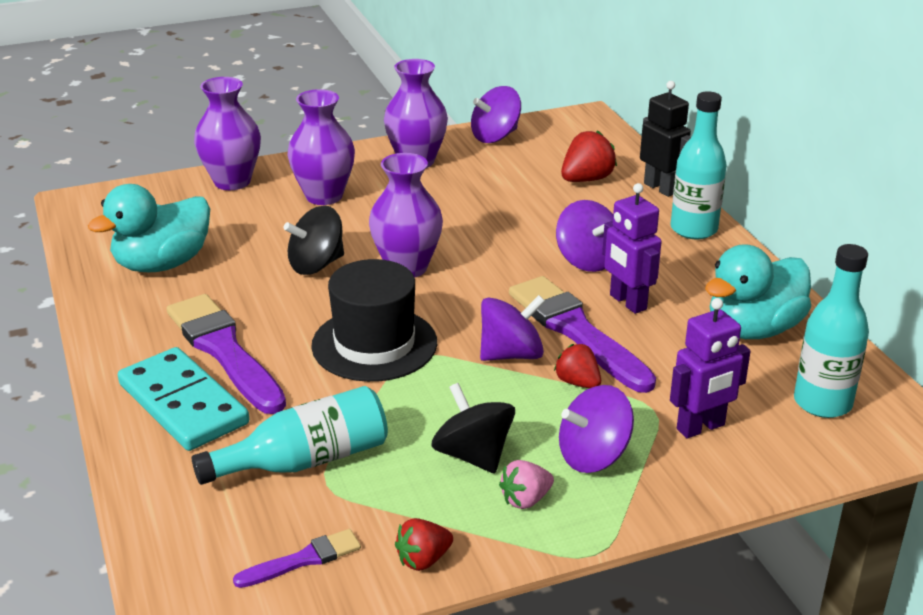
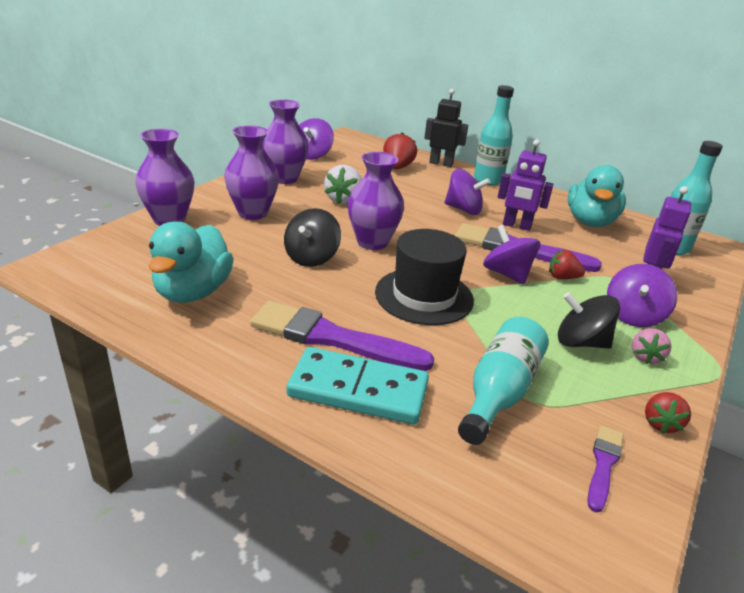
camera: 40 degrees left, 0 degrees up
purple spinning top [480,295,545,361] -> purple spinning top turned 60 degrees counterclockwise [483,225,540,284]
none -> white strawberry [324,165,362,205]

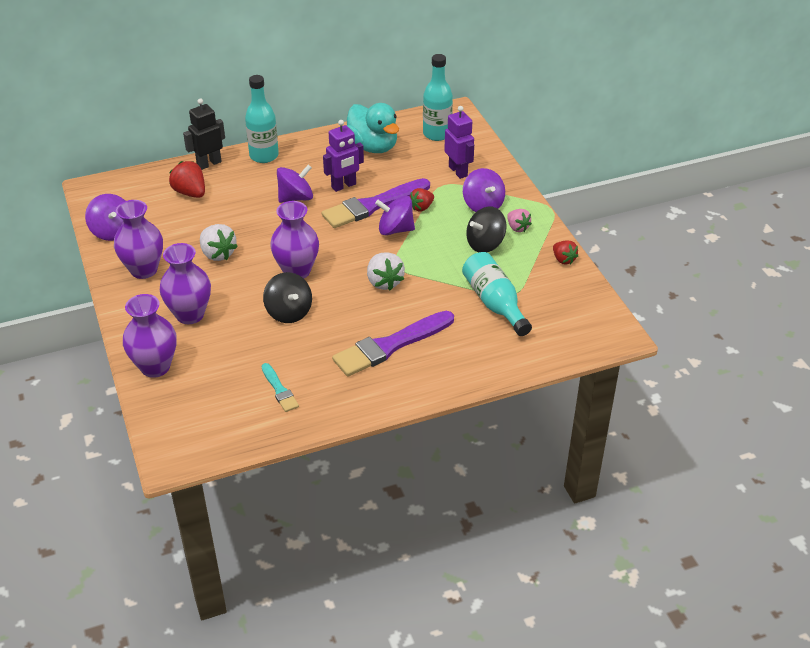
camera: 50 degrees left, 10 degrees up
turquoise duck [148,221,234,303] -> turquoise brush [262,363,299,412]
turquoise domino [287,347,429,424] -> none
black hat [375,229,474,325] -> white strawberry [367,252,405,291]
purple brush [587,425,624,512] -> none

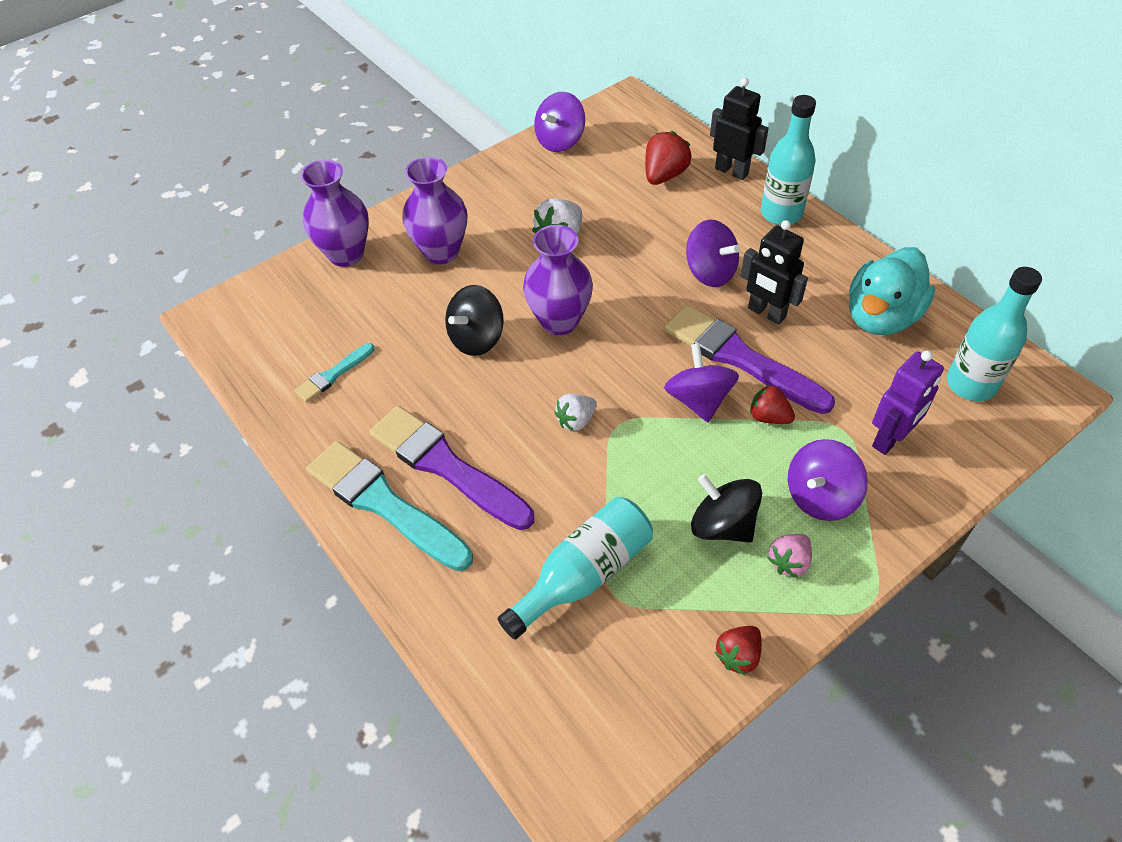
camera: 75 degrees right, 10 degrees up
purple vase [114,200,163,279] -> none
purple robot [323,120,364,192] -> black robot [740,220,808,325]
white strawberry [367,252,405,291] -> white strawberry [554,394,597,431], size x0.66
none -> turquoise brush [306,441,473,571]

